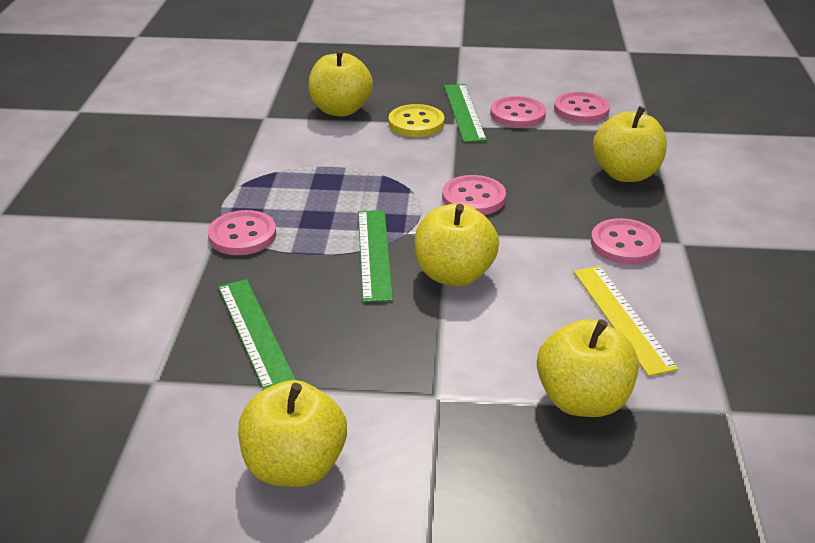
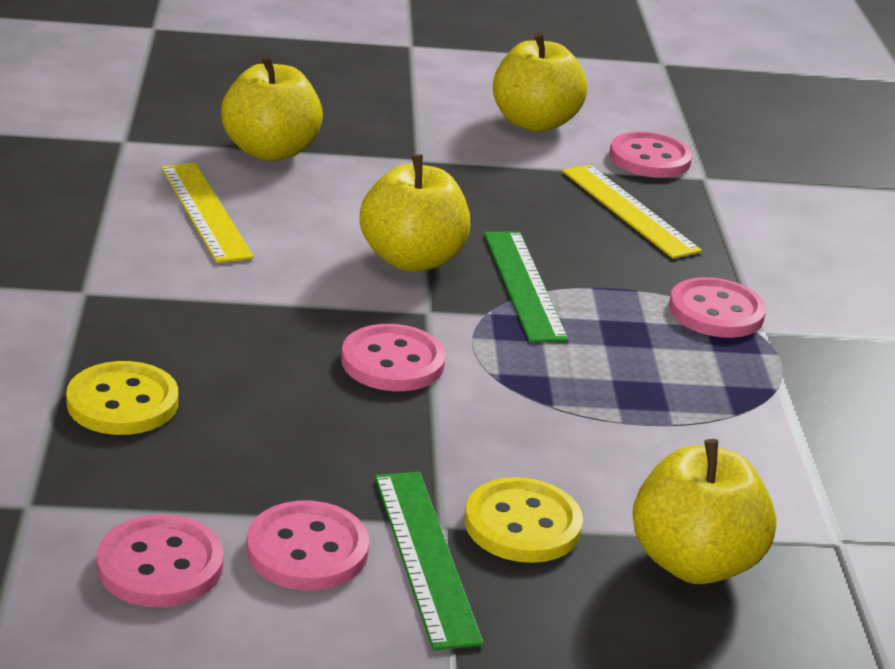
camera: 170 degrees right, 5 degrees down
green ruler [218,279,296,390] -> yellow ruler [562,165,702,259]
pink button [591,218,661,265] -> pink button moved to [609,131,693,178]
yellow apple [593,106,667,182] -> yellow button [66,361,178,435]

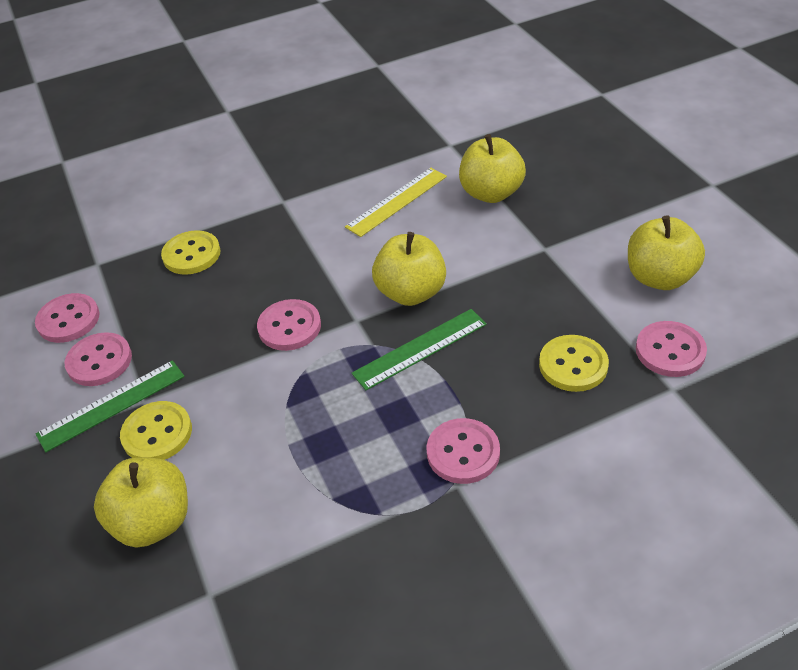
camera: 75 degrees right, 15 degrees up
yellow ruler [562,165,702,259] -> yellow button [539,335,609,392]

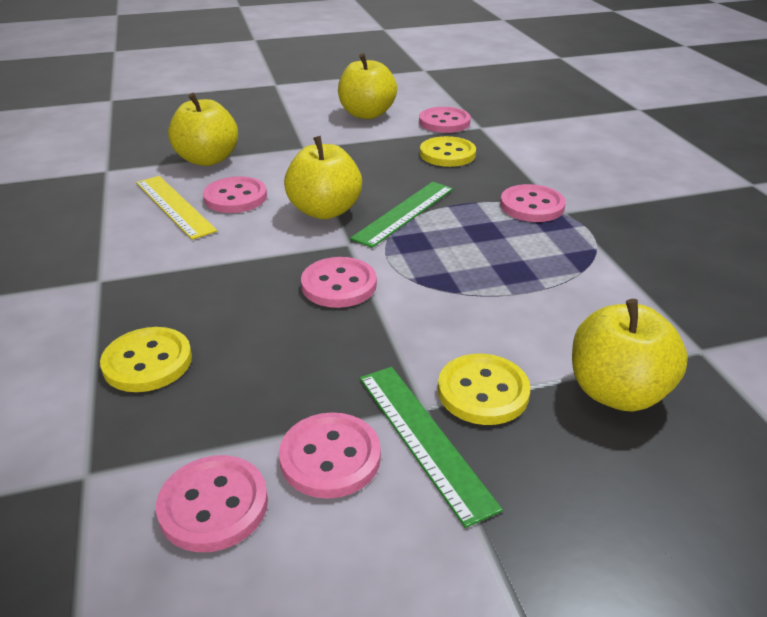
camera: 85 degrees left, 10 degrees down
green ruler [352,309,487,390] -> green ruler turned 60 degrees clockwise [350,182,453,248]
none -> pink button [203,176,267,213]

